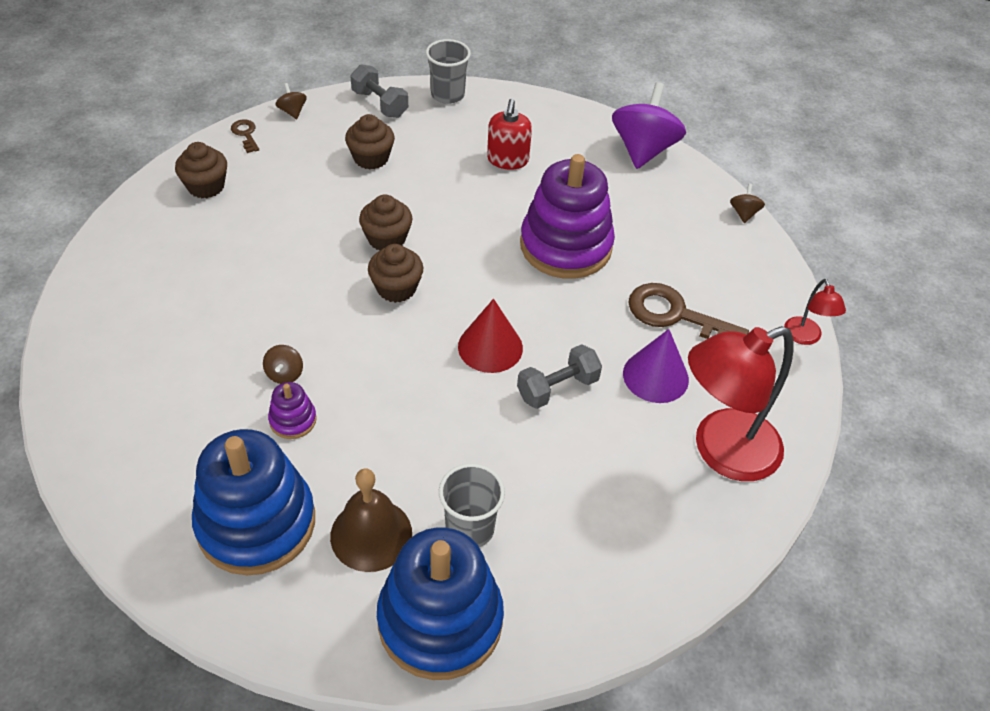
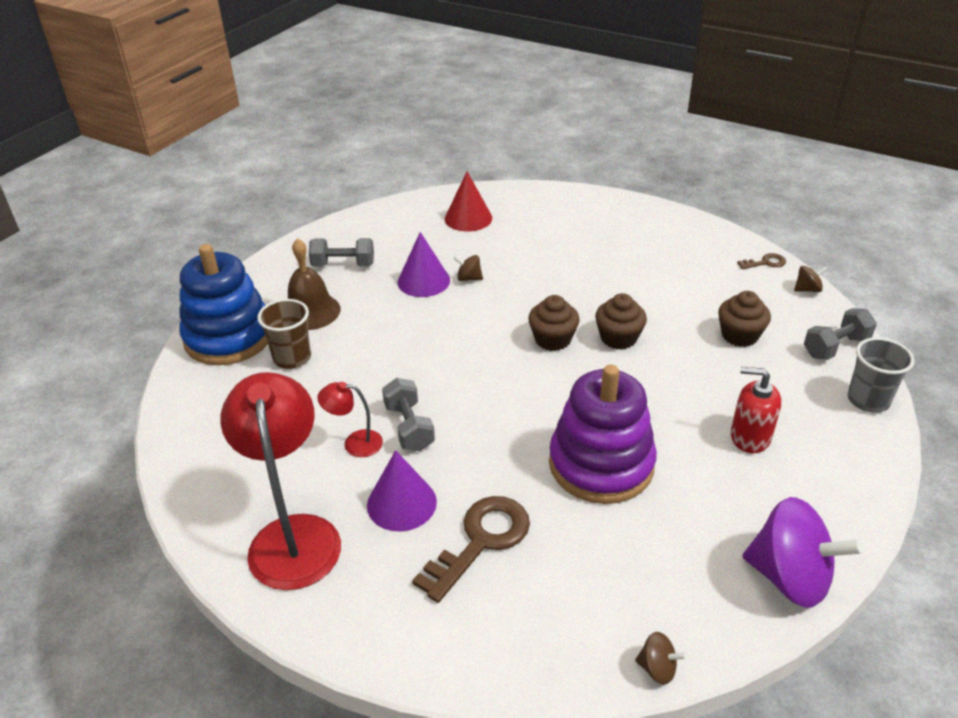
camera: 105 degrees right, 10 degrees down
brown cupcake [175,142,227,198] -> none
blue stacking toy [192,429,315,575] -> grey dumbbell [308,238,374,267]
purple stacking toy [268,382,317,439] -> purple cone [398,232,450,297]
grey cup [439,463,505,547] -> brown cup [257,299,311,369]
red cone [458,299,523,373] -> red cone moved to [445,171,492,232]
red lamp [784,279,846,345] -> red lamp moved to [317,382,383,457]

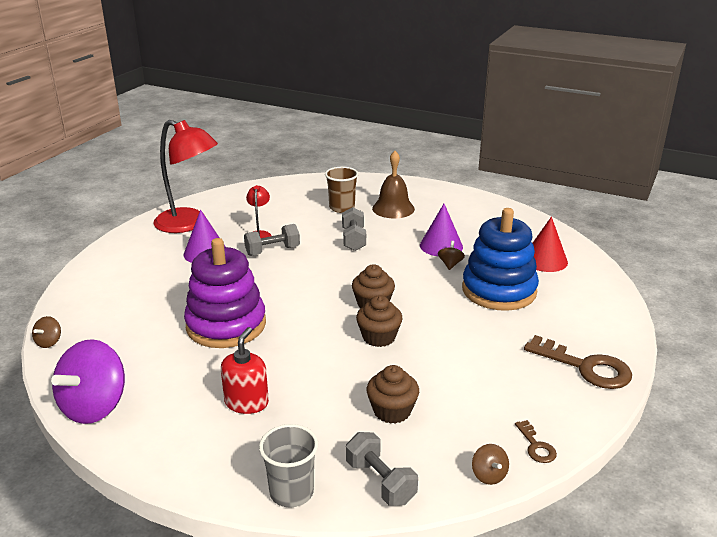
camera: 85 degrees right, 10 degrees down
blue stacking toy [179,244,268,365] -> blue stacking toy moved to [462,208,539,311]
red lamp [220,372,341,590] -> red lamp turned 45 degrees clockwise [153,120,218,233]
grey dumbbell [308,238,374,267] -> grey dumbbell moved to [342,207,366,251]
brown key [412,496,530,603] -> brown key moved to [524,335,632,389]

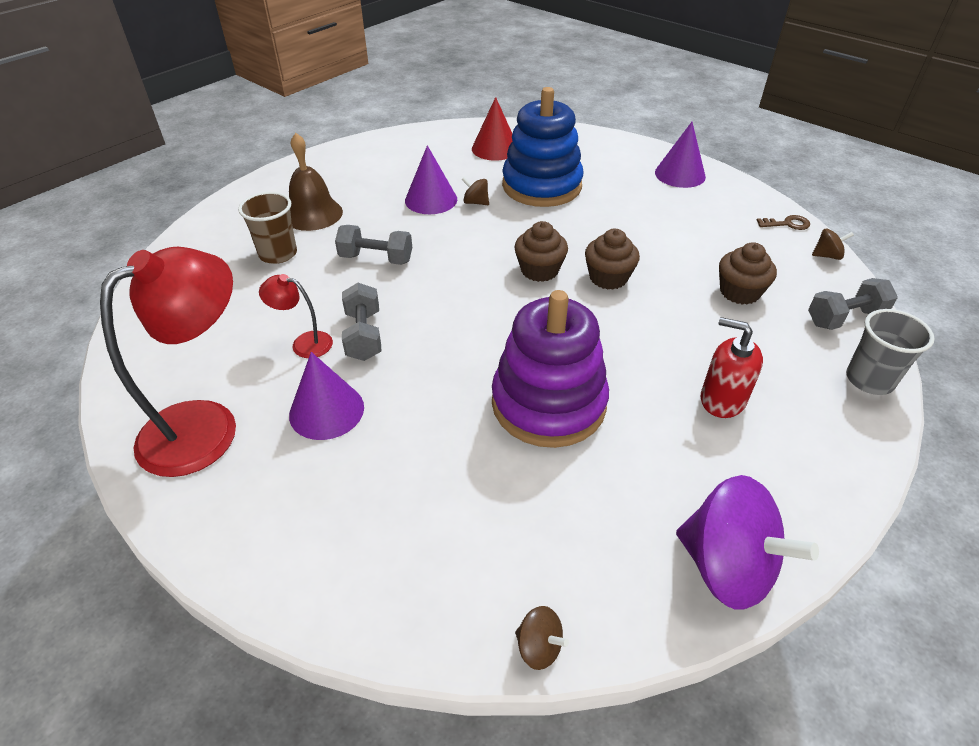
camera: 75 degrees left, 15 degrees up
brown key [524,335,632,389] -> purple cone [655,122,706,188]

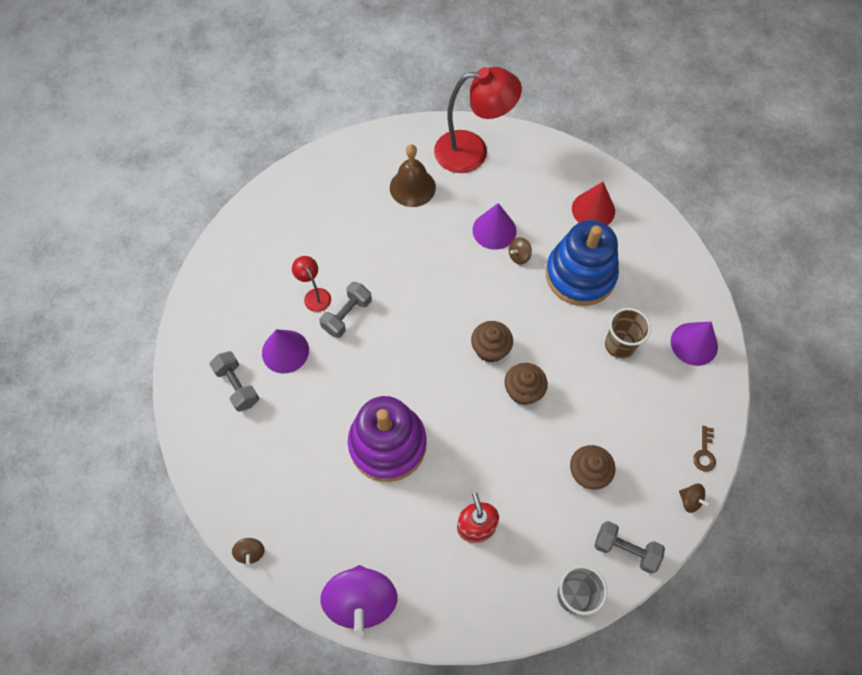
camera: 45 degrees right, 20 degrees up
red lamp [100,247,236,477] -> red lamp moved to [434,67,522,173]
brown cup [238,192,297,264] -> brown cup moved to [605,308,651,359]
grey dumbbell [335,225,412,265] -> grey dumbbell moved to [209,351,259,412]
brown spinning top [461,177,489,205] -> brown spinning top turned 105 degrees counterclockwise [509,237,532,264]
brown key [756,215,810,230] -> brown key turned 60 degrees clockwise [693,426,716,472]

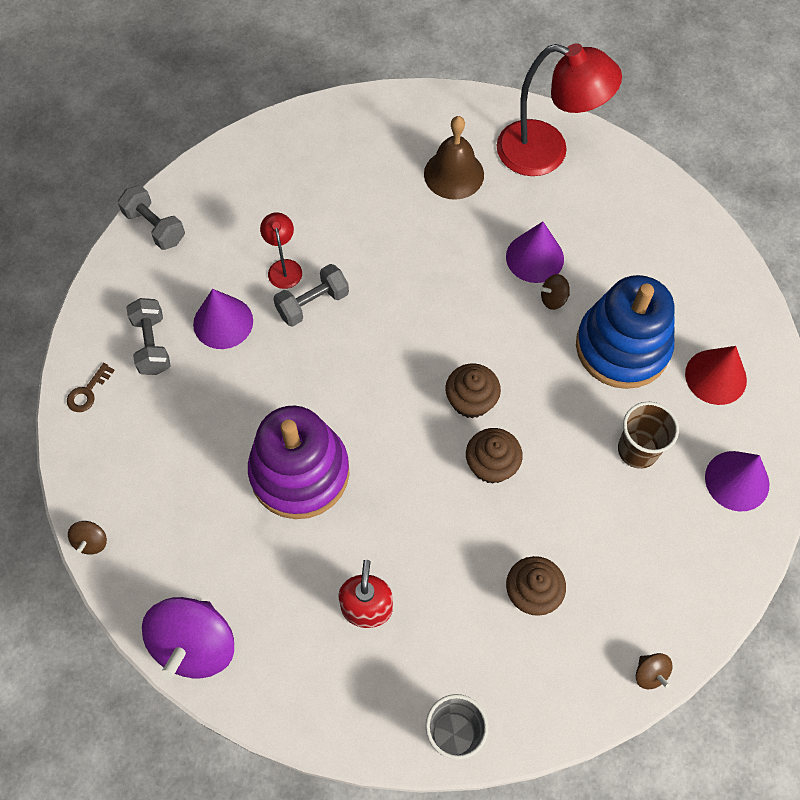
camera: 20 degrees right, 0 degrees up
red cone [572,182,615,225] -> red cone moved to [685,346,747,405]
grey dumbbell [594,521,665,574] -> grey dumbbell moved to [118,185,185,250]
brown key [693,426,716,472] -> brown key moved to [67,363,115,412]

